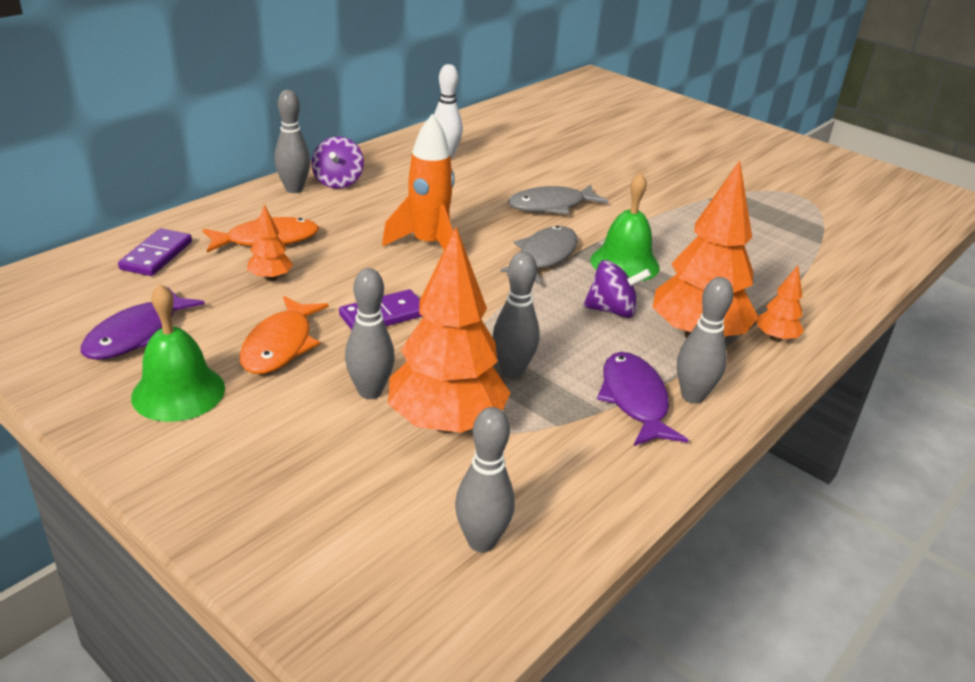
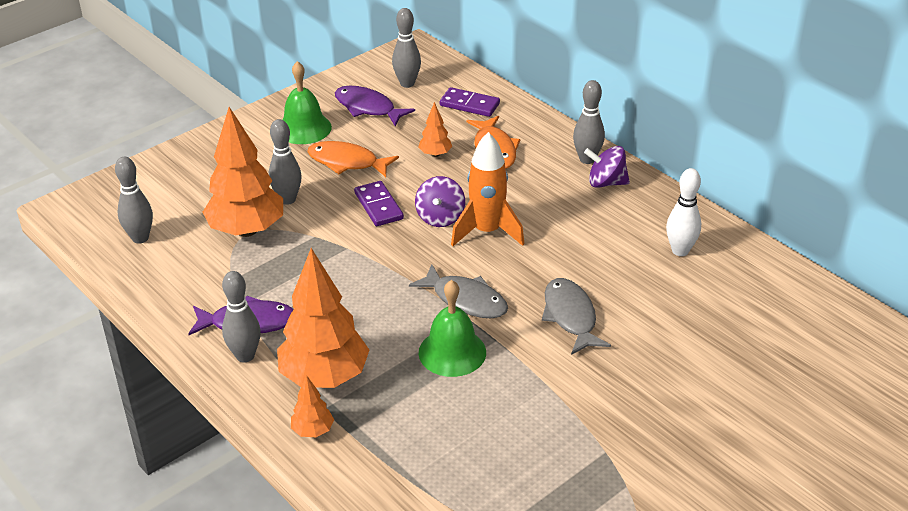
camera: 100 degrees right, 5 degrees up
grey bowling pin [493,252,540,378] -> grey bowling pin moved to [392,8,421,88]
purple spinning top [583,260,651,318] -> purple spinning top moved to [415,176,465,227]

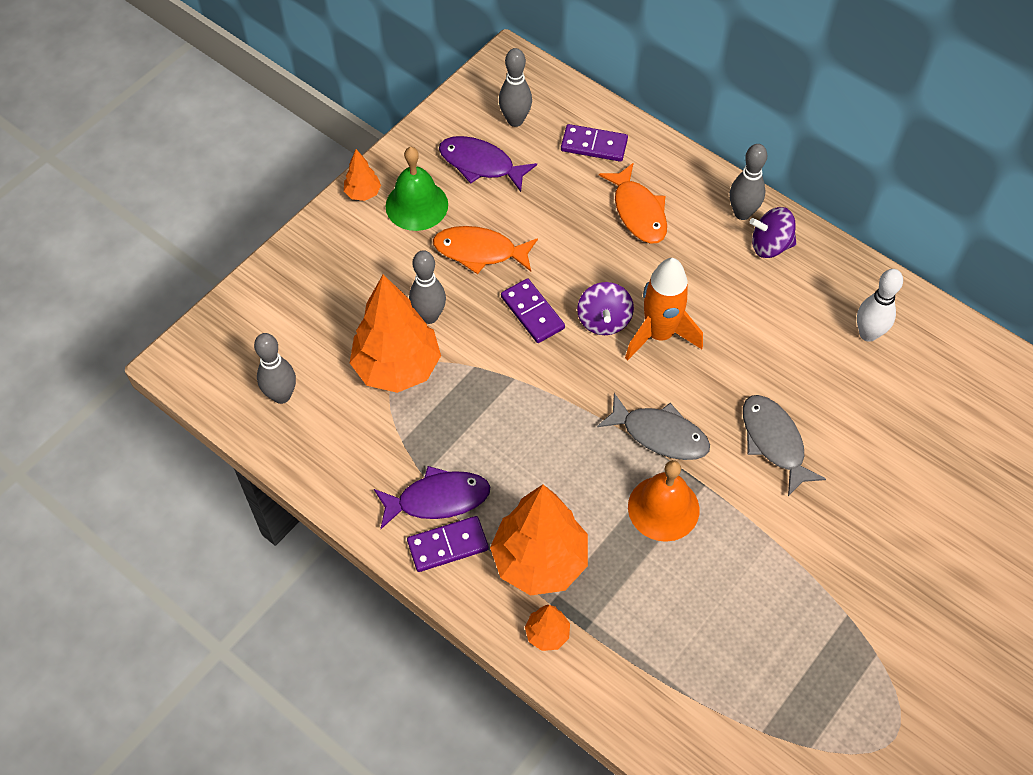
camera: 10 degrees left, 20 degrees up
grey bowling pin [222,271,261,362] -> purple domino [407,516,489,572]
orange tree [418,102,452,157] -> orange tree moved to [344,149,381,201]
green bell [419,280,486,377] -> orange bell [628,460,700,542]

